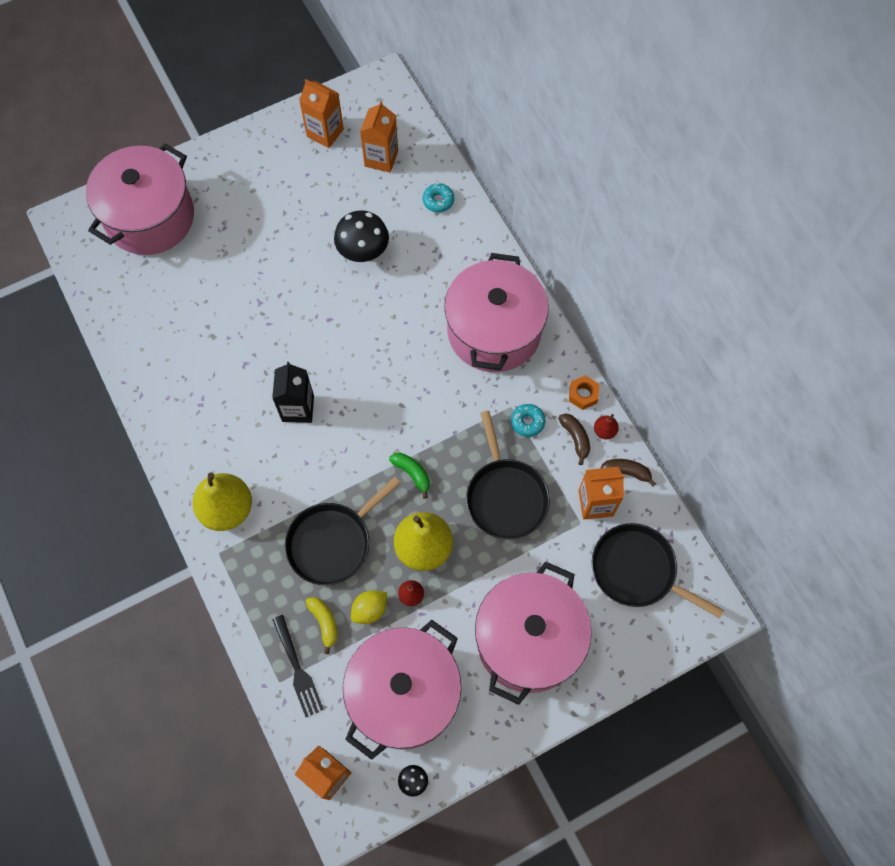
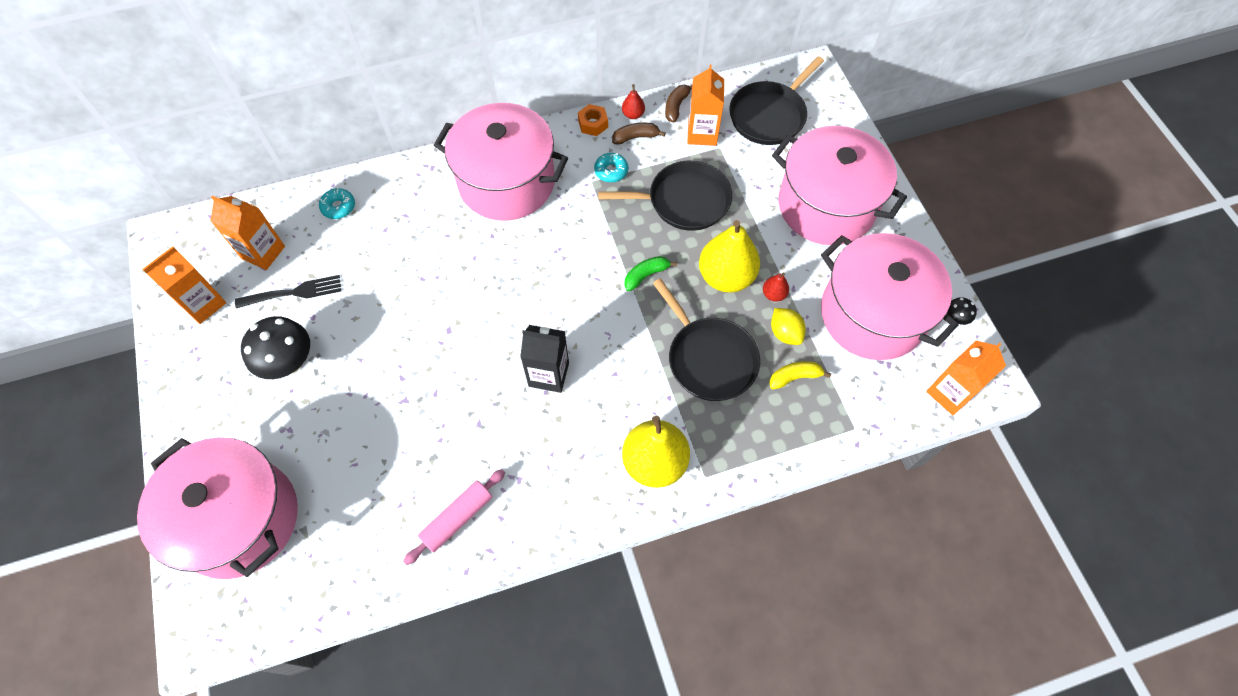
camera: 80 degrees left, 5 degrees down
black fork [272,615,324,718] -> black fork moved to [235,275,341,308]
black mushroom [334,210,389,262] -> black mushroom moved to [241,316,310,379]
none -> pink rolling pin [403,469,505,565]

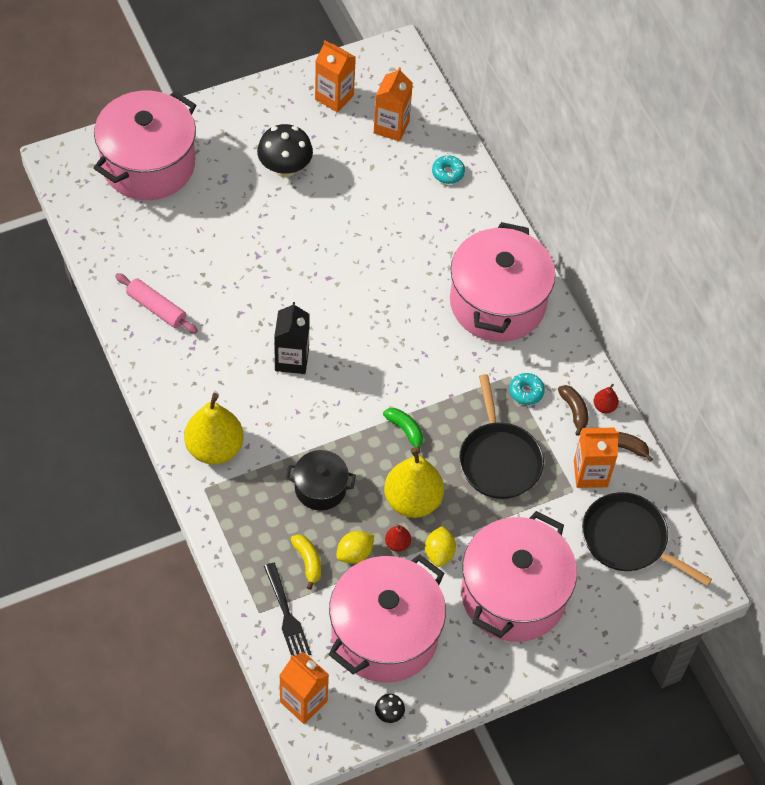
camera: 80 degrees right, 5 degrees down
black fork [235,275,341,308] -> black fork moved to [264,563,311,656]
orange nut [578,104,608,136] -> none
black pan [653,278,760,401] -> black pot [286,450,356,511]
none -> yellow lemon [425,526,456,567]

